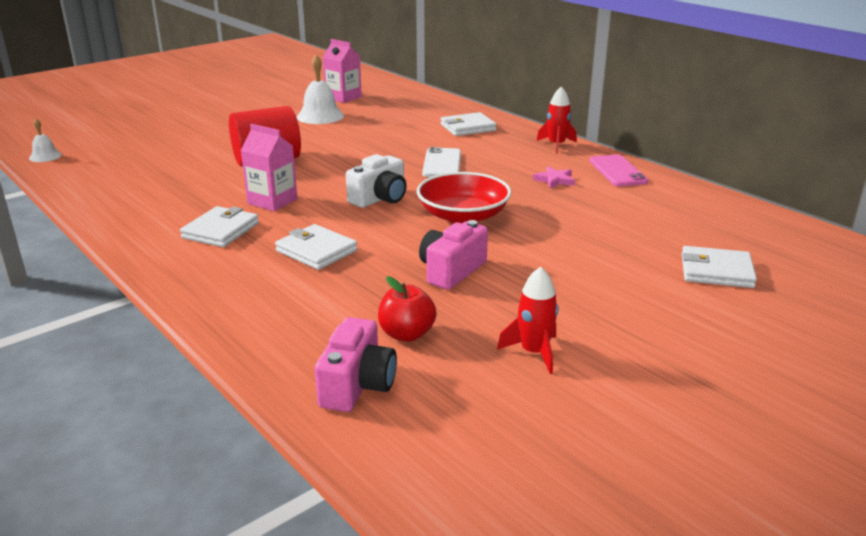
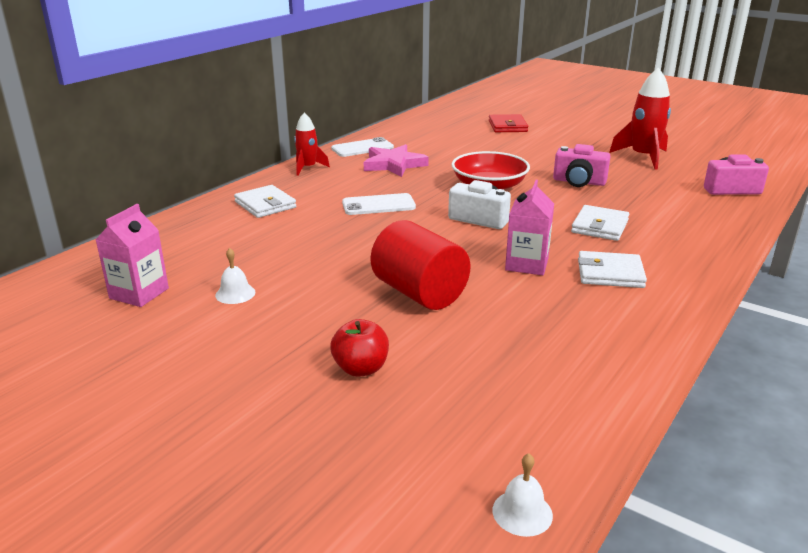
camera: 105 degrees left, 0 degrees up
white bell [297,55,344,124] -> white bell [215,248,255,304], size x0.56
red apple [378,276,437,342] -> red apple moved to [330,319,389,377]
red rocket [497,266,558,374] -> red rocket [609,67,671,170], size x1.62
pink star [533,167,575,189] -> pink star [364,144,429,177], size x1.86
pink phone [589,155,648,186] -> white phone [331,137,394,157]
white wallet [682,246,757,288] -> red wallet [489,114,528,132]

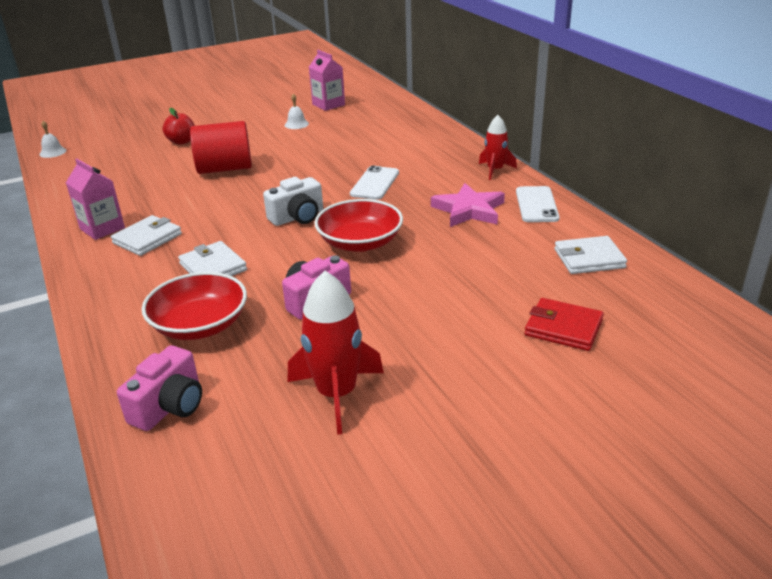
camera: 120 degrees right, 5 degrees up
white wallet [234,185,296,218] -> white wallet moved to [555,236,627,274]
pink carton [505,180,554,275] -> pink carton moved to [66,159,125,240]
none -> red bowl [142,272,247,340]

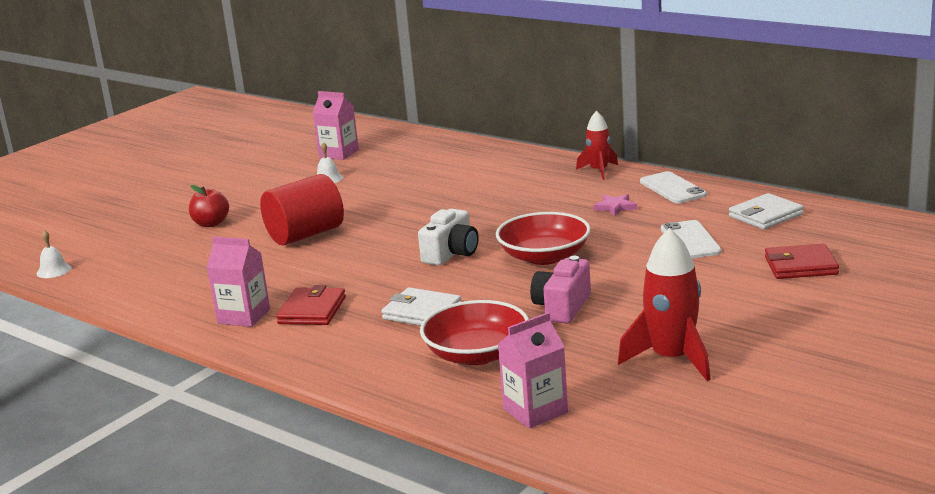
camera: 25 degrees left, 10 degrees down
white wallet [111,215,182,256] -> red wallet [276,285,346,325]
pink camera [117,345,202,431] -> pink carton [497,312,568,428]
white phone [350,166,399,200] -> white phone moved to [661,220,722,259]
pink star [431,183,505,227] -> pink star [593,194,637,216], size x0.54

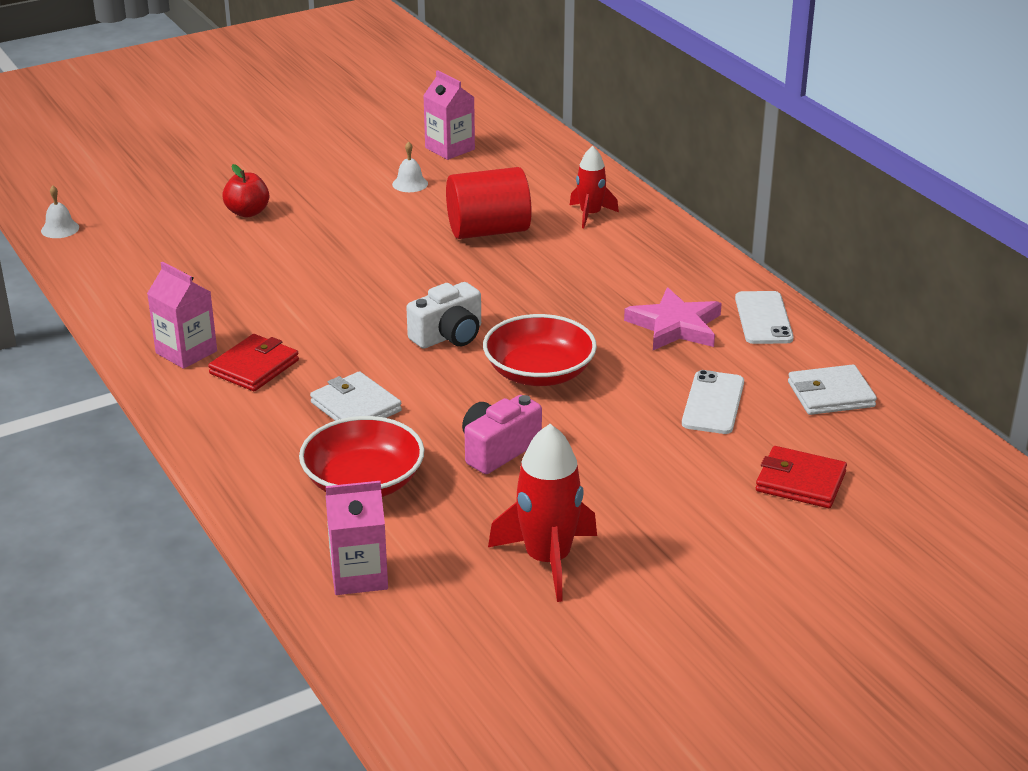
camera: 20 degrees right, 10 degrees up
red cylinder [260,174,344,245] -> red cylinder moved to [446,167,532,239]
red rocket [576,111,618,180] -> red rocket moved to [570,146,619,228]
pink star [593,194,637,216] -> pink star [624,288,722,350], size x1.86

